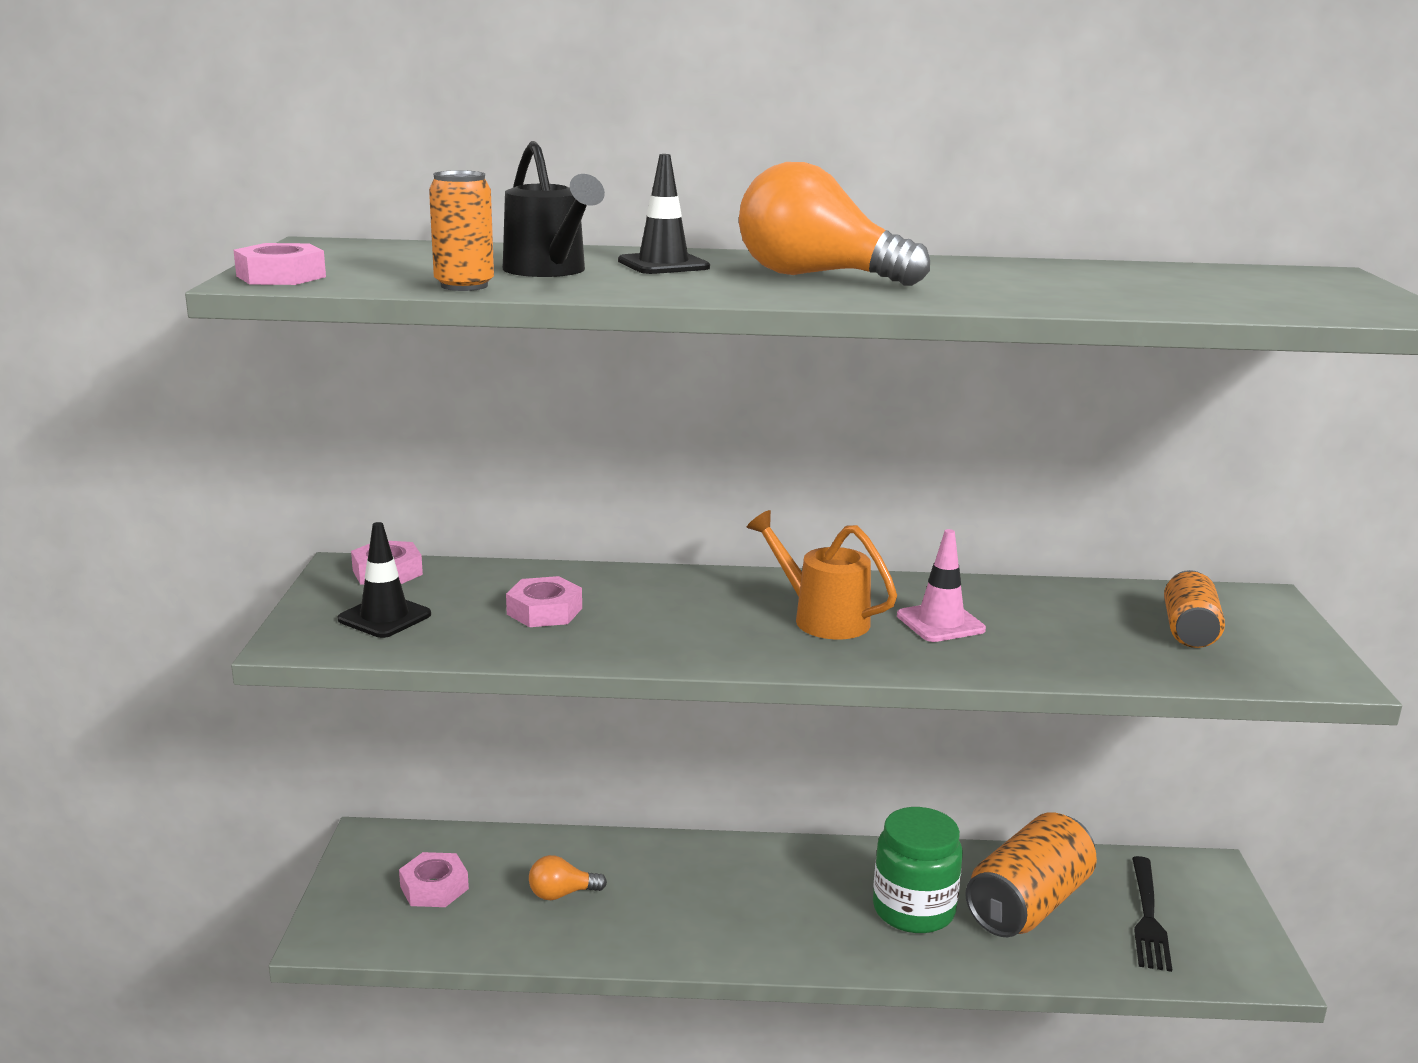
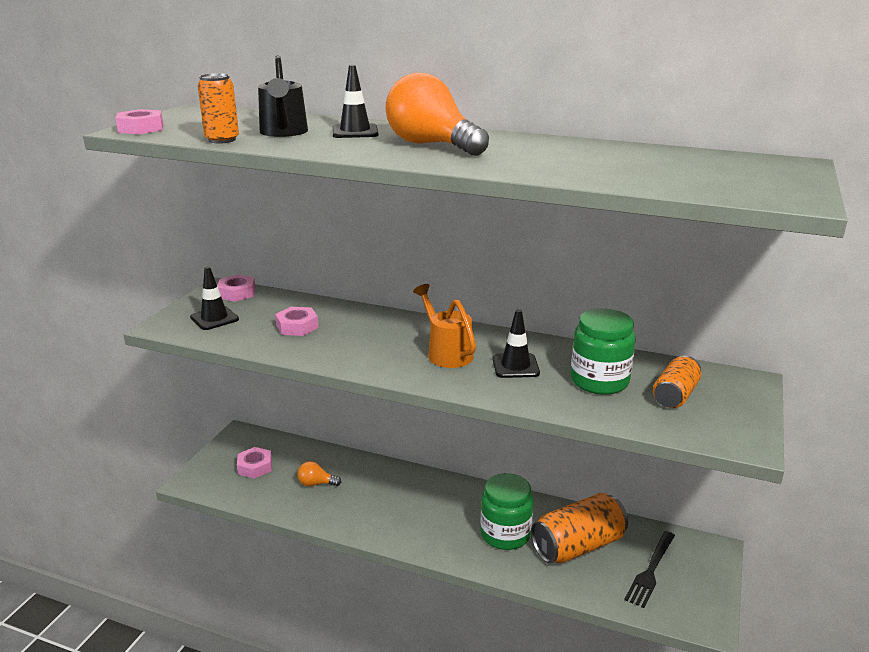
camera: 20 degrees right, 5 degrees up
pink traffic cone [897,529,986,642] -> black traffic cone [492,309,540,378]
none -> green jar [571,308,636,395]

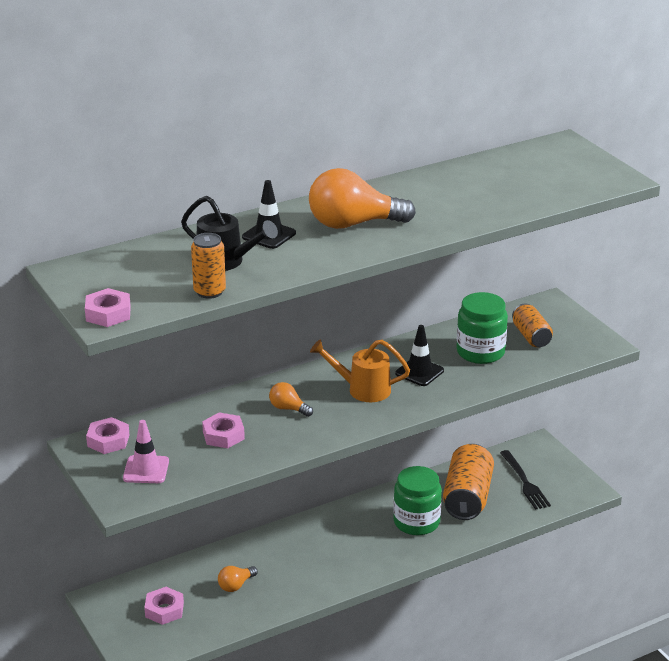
camera: 50 degrees left, 5 degrees up
black traffic cone [190,266,239,330] -> pink traffic cone [123,420,169,483]
none -> orange light bulb [269,382,313,417]

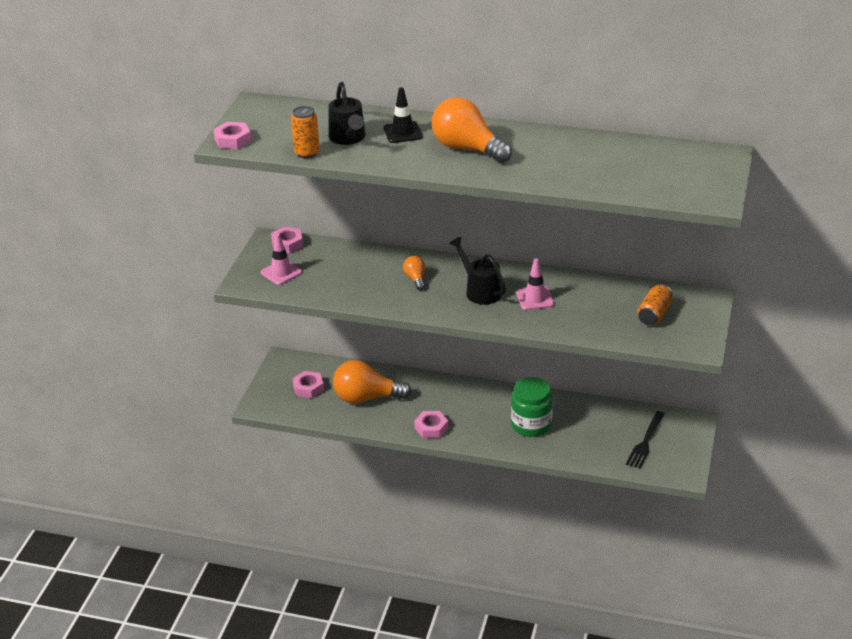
camera: 45 degrees right, 5 degrees up
pink nut [202,412,245,448] -> pink nut moved to [414,411,449,438]
orange light bulb [218,566,258,592] -> orange light bulb [333,360,412,404], size x2.08
orange watering can [310,339,410,402] -> black watering can [449,237,506,305]
black traffic cone [395,325,444,386] -> pink traffic cone [517,258,554,310]
orange can [443,444,494,520] -> none
green jar [457,292,508,364] -> none

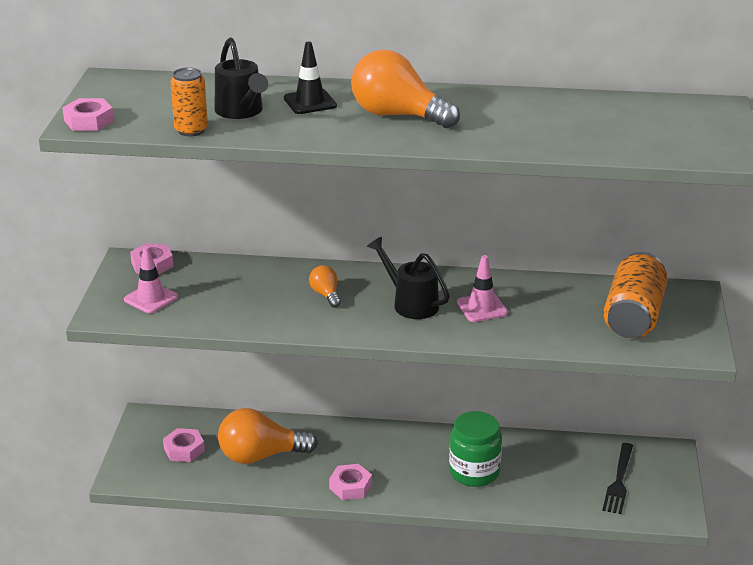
camera: 10 degrees left, 5 degrees down
orange can [637,284,672,325] -> orange can [603,252,668,338], size x1.69

